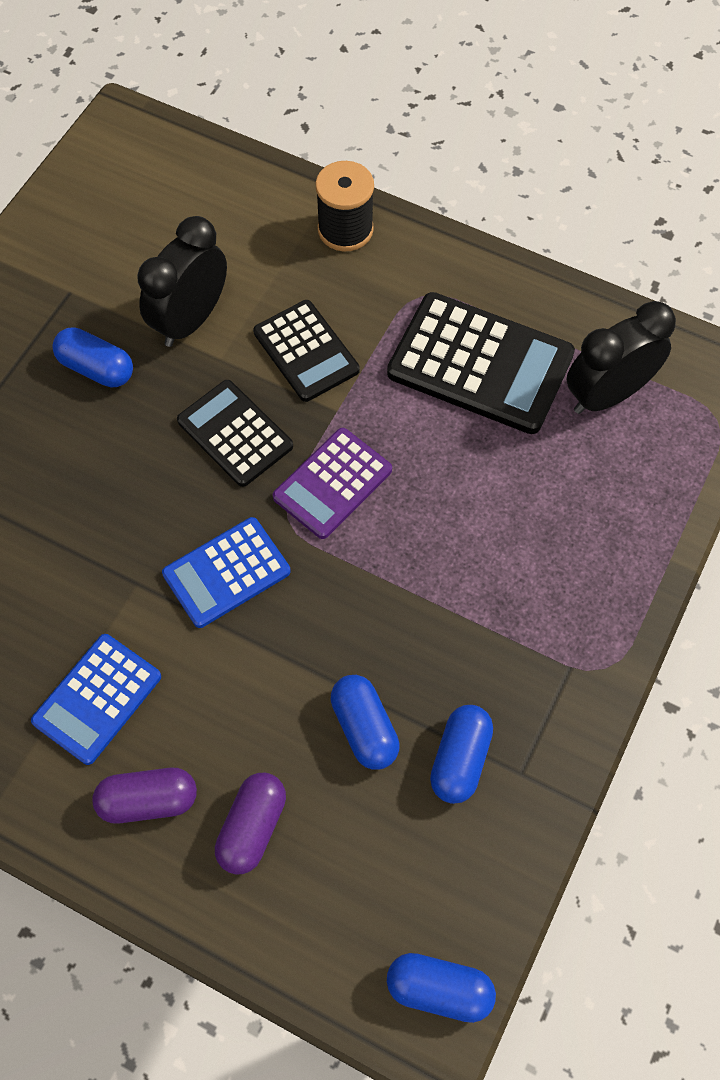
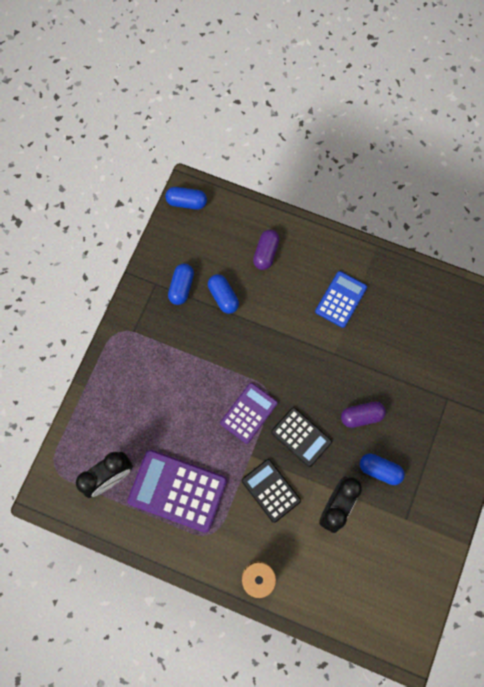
camera: 175 degrees right, 10 degrees up
purple capsule [92,768,197,824] -> purple capsule moved to [341,402,386,428]
blue calculator [162,517,291,628] -> none
black calculator [387,292,575,434] -> purple calculator [127,450,227,533]

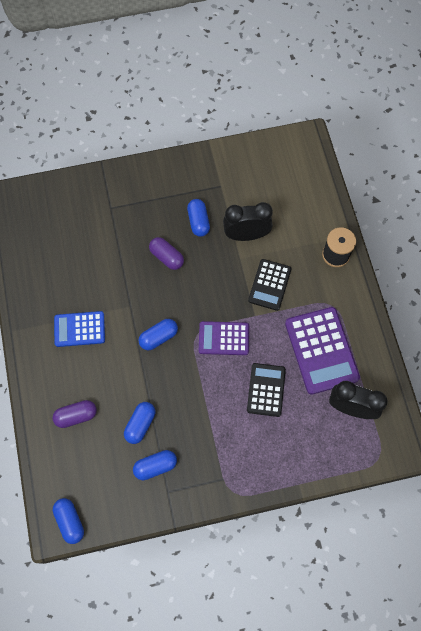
camera: 125 degrees left, 5 degrees down
black calculator [271,407,332,467] -> black calculator moved to [247,363,286,417]
none -> blue capsule [139,319,178,350]

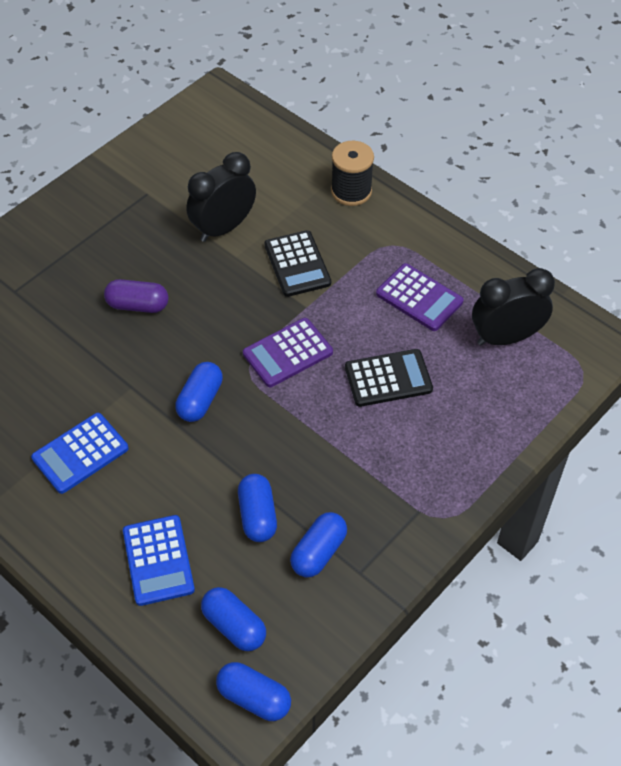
camera: 35 degrees left, 15 degrees down
purple capsule [53,400,97,428] -> blue calculator [123,515,195,606]
blue capsule [187,199,210,237] -> blue capsule moved to [201,587,266,651]
black calculator [247,363,286,417] -> black calculator turned 105 degrees clockwise [345,349,433,407]
purple calculator [285,307,360,395] -> purple calculator [376,263,463,331], size x0.62

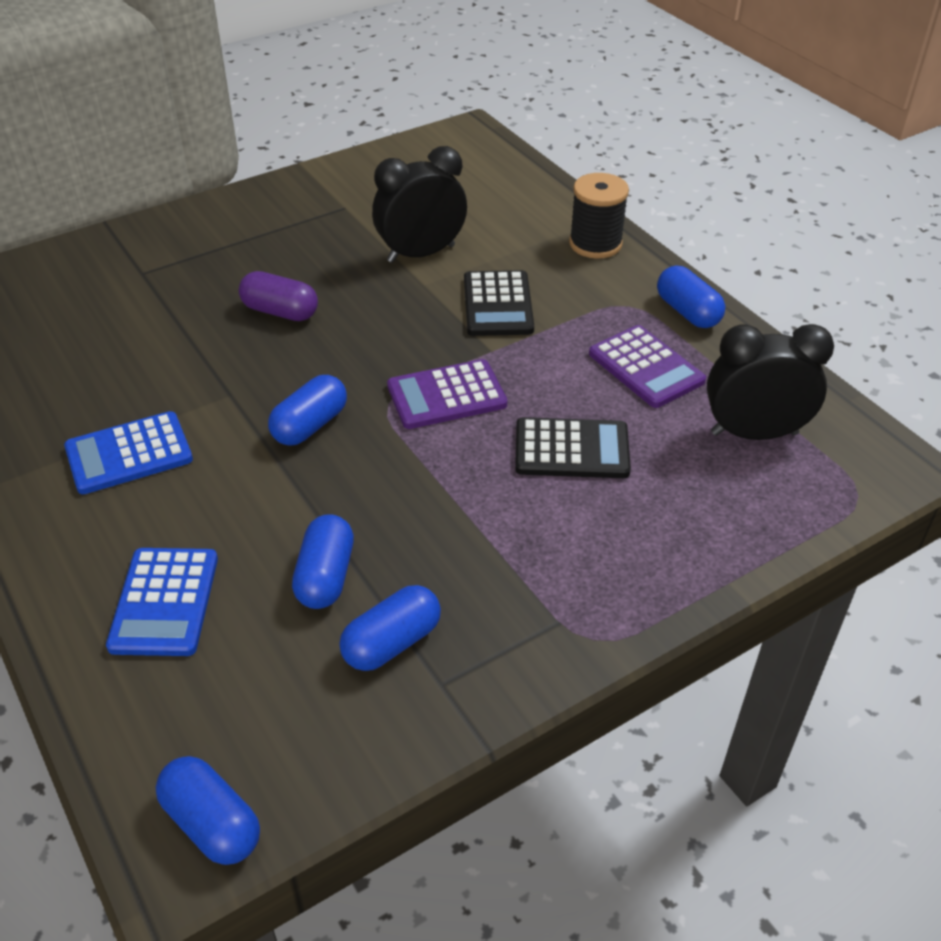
camera: 15 degrees right, 10 degrees down
blue capsule [201,587,266,651] -> blue capsule moved to [657,266,725,328]

